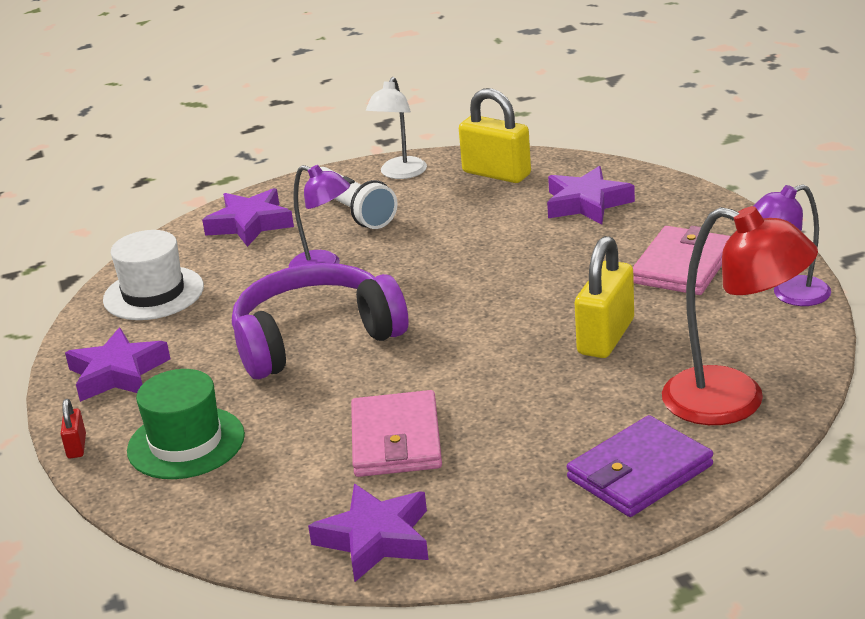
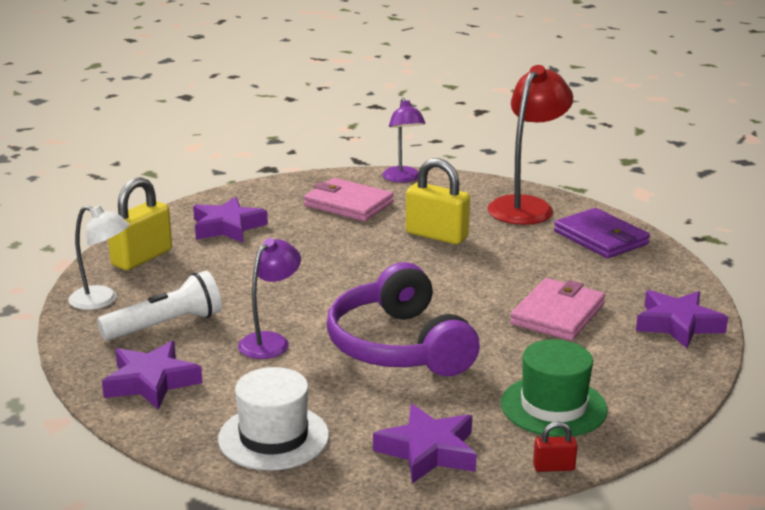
camera: 90 degrees left, 5 degrees down
pink wallet [351,390,442,477] -> pink wallet turned 60 degrees counterclockwise [510,278,605,341]

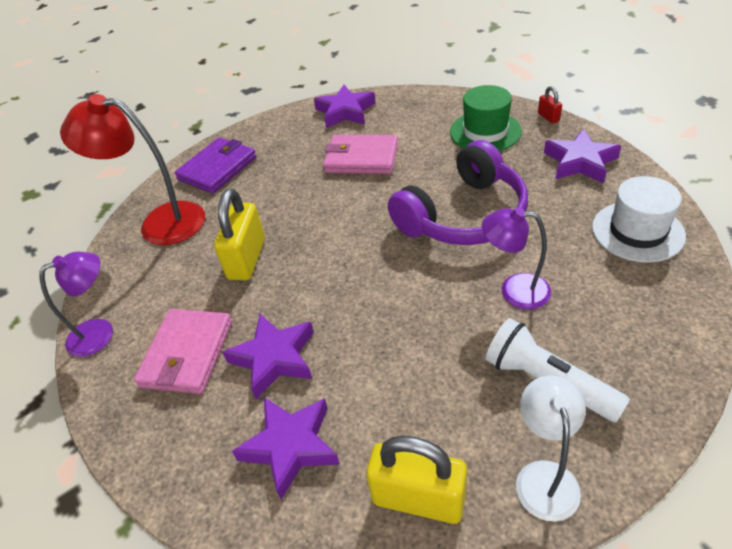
camera: 105 degrees left, 20 degrees up
purple star [102,341,202,410] -> purple star moved to [222,314,314,399]

